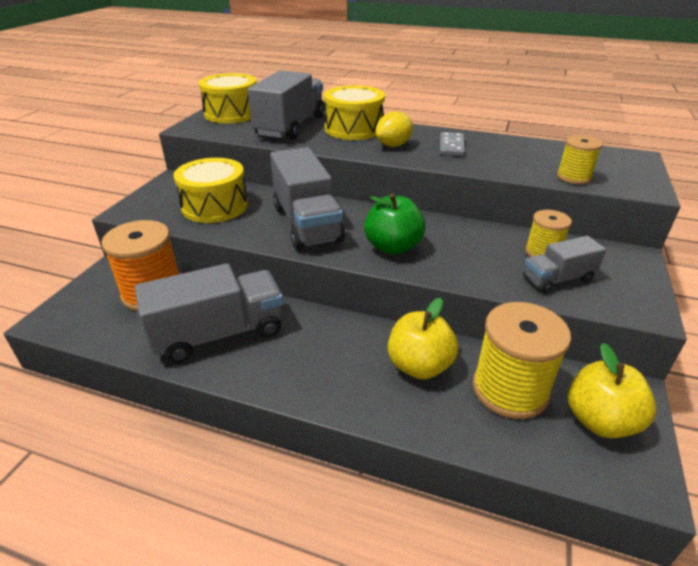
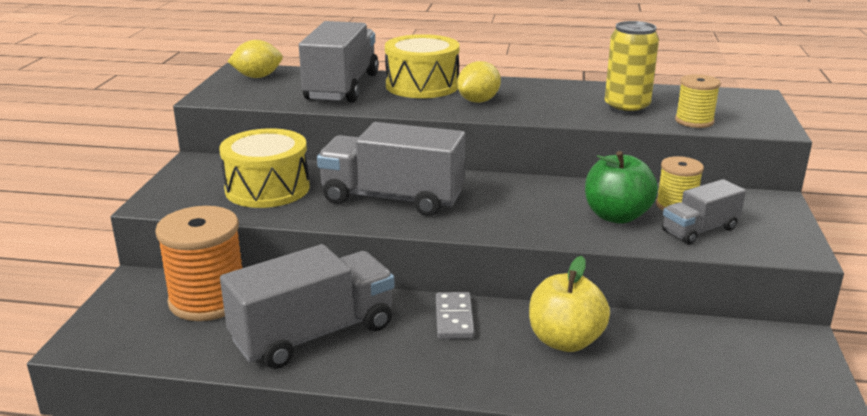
camera: 10 degrees left, 10 degrees down
yellow drum [198,73,257,123] -> yellow lemon [227,40,283,78]
grey truck [270,147,345,250] -> grey truck turned 135 degrees clockwise [317,122,465,216]
green apple [364,194,425,255] -> green apple moved to [585,151,658,224]
grey domino [440,132,465,156] -> grey domino moved to [436,292,474,339]
yellow spool [473,302,571,419] -> none
yellow apple [568,343,656,438] -> none
none -> yellow can [605,21,659,114]

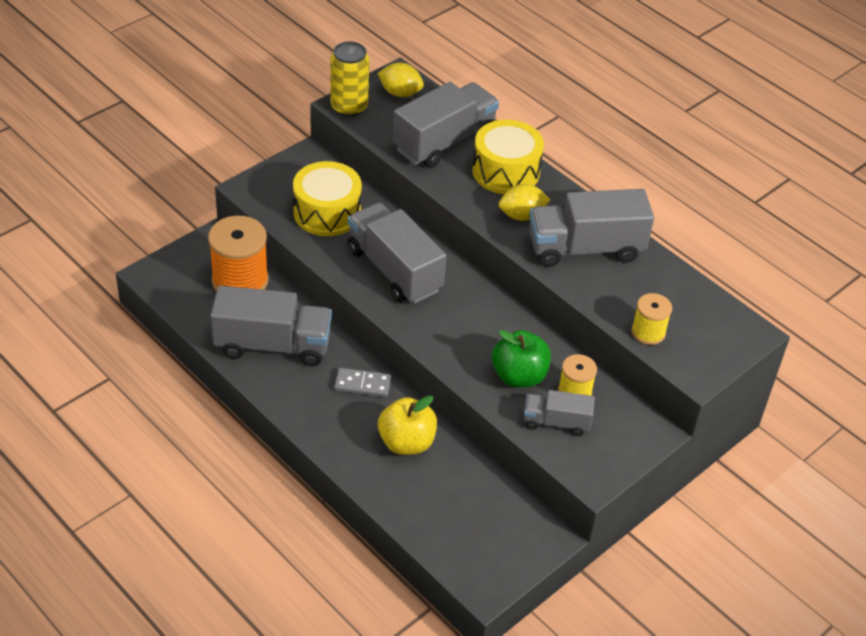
camera: 35 degrees right, 20 degrees up
grey domino [436,292,474,339] -> grey domino turned 60 degrees clockwise [334,368,391,397]
yellow can [605,21,659,114] -> yellow can moved to [330,41,369,117]
none -> grey truck [529,189,654,267]

